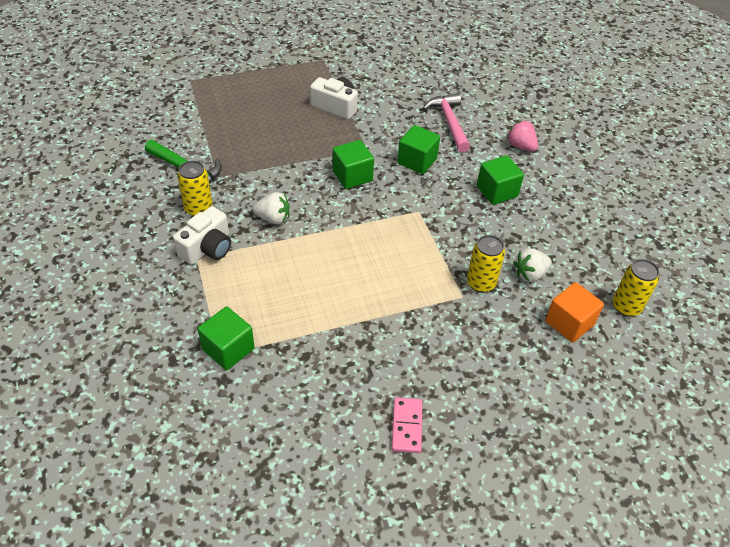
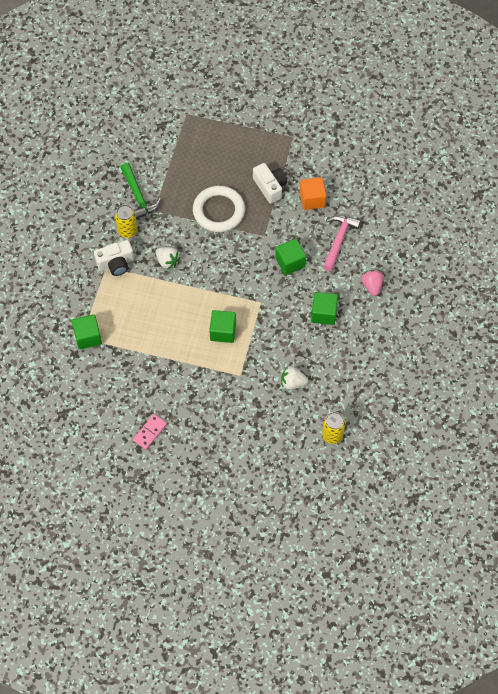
camera: 35 degrees right, 15 degrees up
green cube [333,140,374,189] -> green cube moved to [209,310,236,343]
yellow can [467,235,505,293] -> none
orange cube [545,282,604,343] -> orange cube moved to [300,177,326,210]
none -> white ring [193,186,245,232]

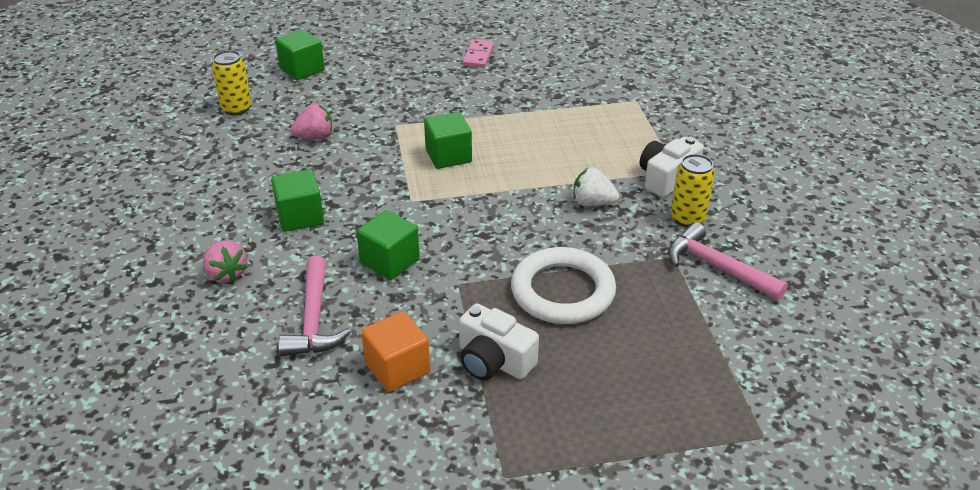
camera: 155 degrees right, 25 degrees down
green cube [72,314,102,350] -> green cube moved to [275,29,325,80]
green hammer [120,163,161,219] -> pink hammer [668,222,788,300]
white strawberry [281,366,308,390] -> pink strawberry [290,104,332,139]

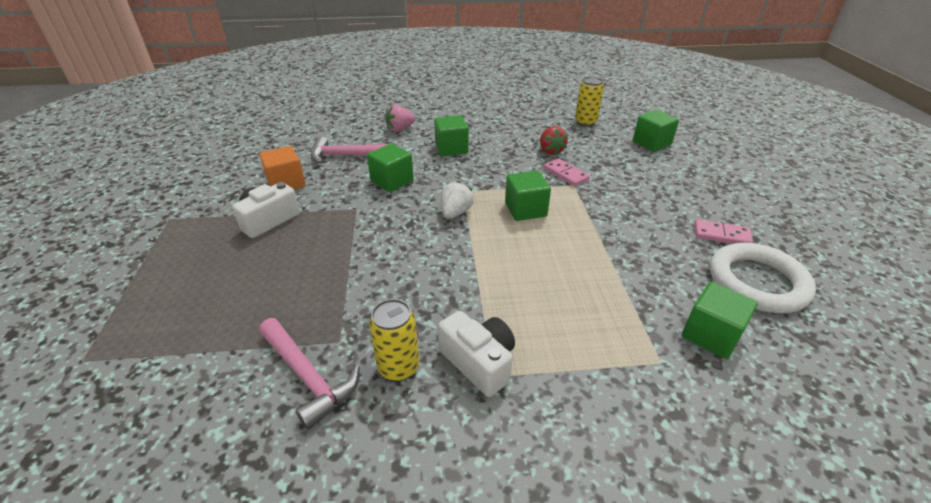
camera: 95 degrees right, 0 degrees up
pink strawberry [290,104,332,139] -> red strawberry [540,126,568,155]
white ring [511,247,616,324] -> white ring moved to [710,243,816,313]
white strawberry [573,168,619,206] -> white strawberry moved to [441,181,474,219]
pink hammer [668,222,788,300] -> pink hammer turned 90 degrees clockwise [259,318,360,430]
none -> pink domino [544,158,590,186]
none -> green cube [682,282,757,359]

